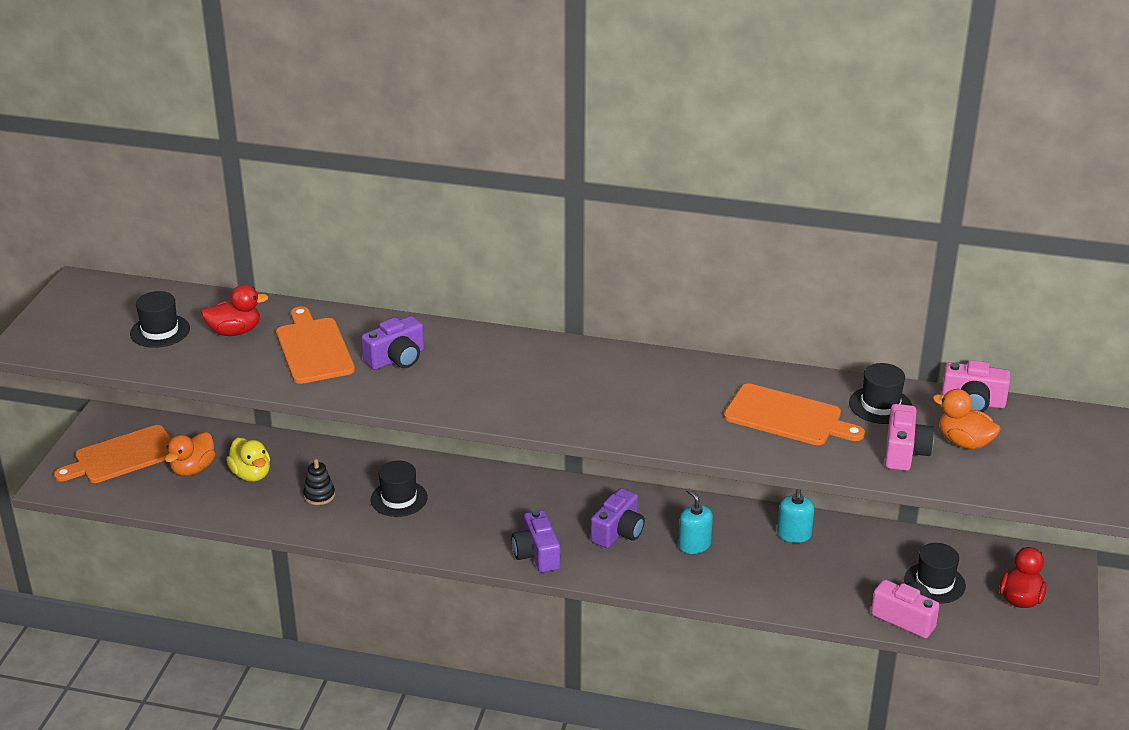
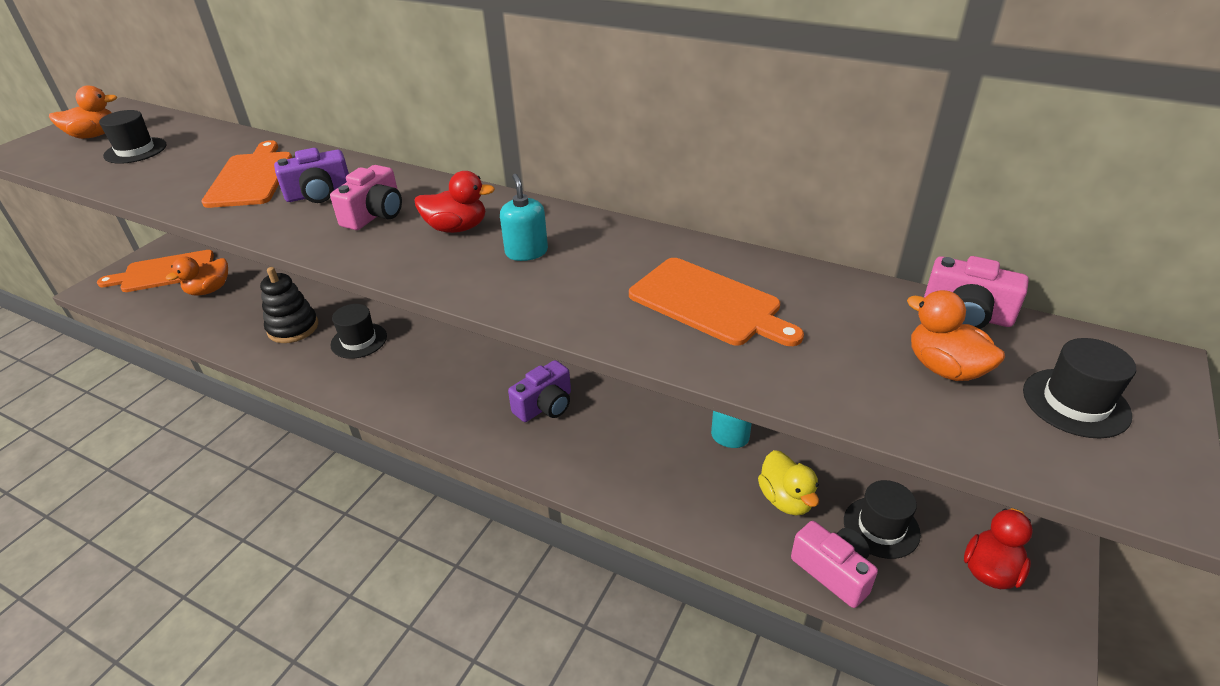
camera: 15 degrees right, 5 degrees up
red duck [201,285,269,336] -> red duck moved to [414,171,495,233]
yellow duck [226,438,270,482] -> yellow duck moved to [758,450,819,515]
black stacking toy [303,459,335,505] -> black stacking toy [260,267,318,343], size x1.68
purple camera [511,510,560,573] -> none
turquoise soap dispenser [678,488,713,554] -> turquoise soap dispenser moved to [500,174,548,261]
black hat [849,363,912,424] -> black hat moved to [1023,338,1136,439]
pink camera [885,404,934,471] -> pink camera moved to [330,165,402,230]
none -> orange duck [49,85,117,139]

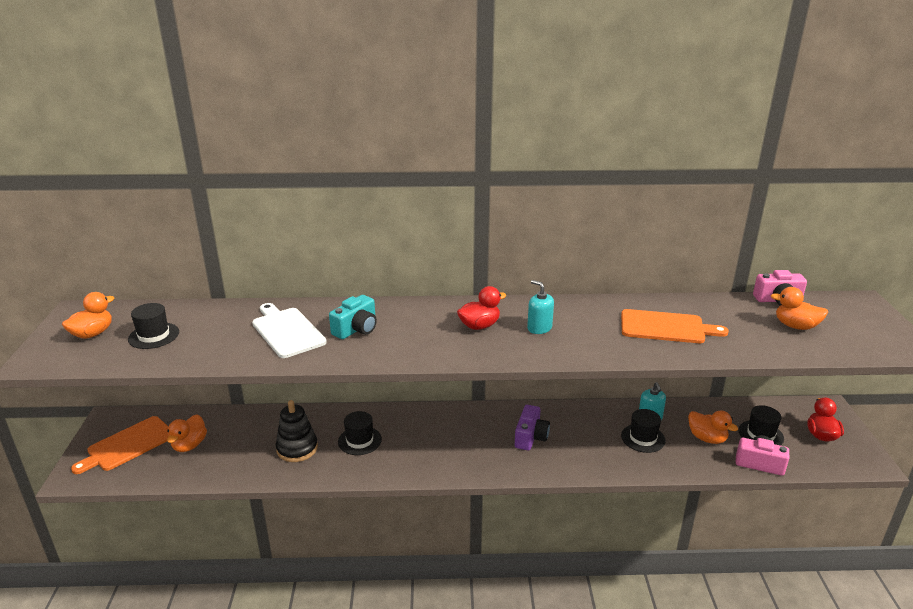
camera: 30 degrees left, 10 degrees down
orange cutting board [201,140,292,208] -> white cutting board [252,303,327,358]
purple camera [274,148,349,203] -> turquoise camera [329,295,377,339]
pink camera [330,165,402,230] -> none
yellow duck [758,450,819,515] -> orange duck [688,410,738,444]
black hat [1023,338,1136,439] -> black hat moved to [621,409,666,453]

